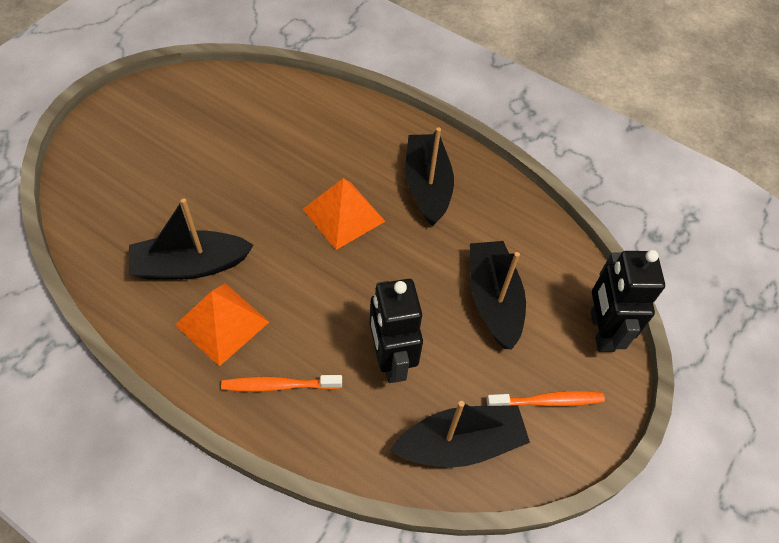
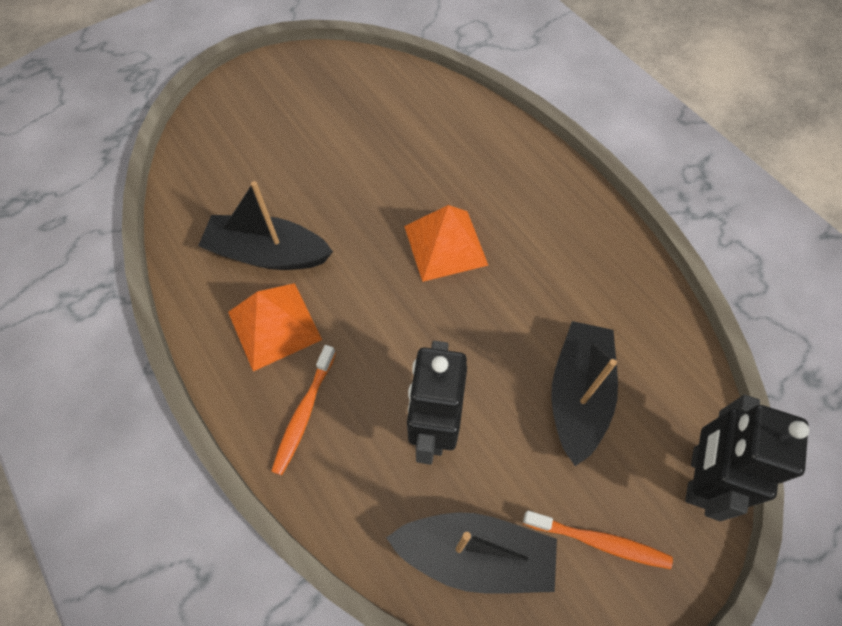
camera: 25 degrees right, 5 degrees up
orange toothbrush [221,375,342,391] -> orange toothbrush turned 90 degrees counterclockwise [271,345,336,475]
black boat [405,127,454,226] -> none

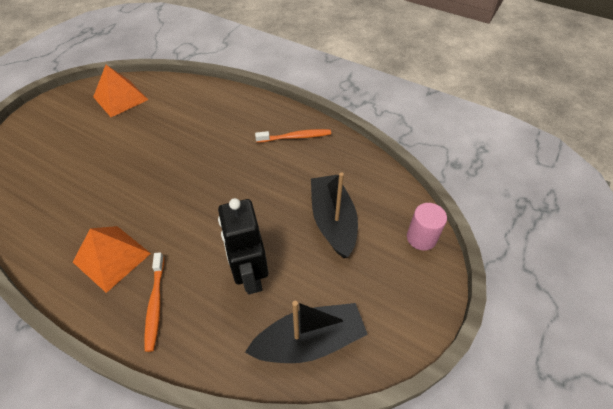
camera: 25 degrees left, 10 degrees down
black boat [198,181,333,270] -> none
orange pyramid [404,205,488,282] -> orange pyramid moved to [93,65,148,117]
orange toothbrush [523,511,673,569] -> orange toothbrush moved to [255,129,331,143]
black robot [685,395,809,521] -> pink cylinder [407,203,447,250]

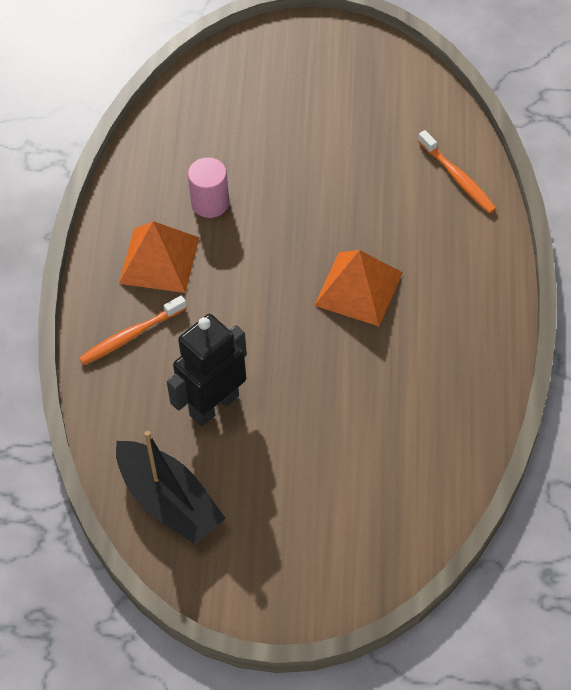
camera: 65 degrees right, 5 degrees up
orange pyramid [93,65,148,117] -> orange pyramid moved to [314,250,403,326]
orange toothbrush [255,129,331,143] -> orange toothbrush moved to [418,130,497,214]
black boat [311,172,358,258] -> none
pink cylinder [407,203,447,250] -> pink cylinder moved to [188,157,229,218]

